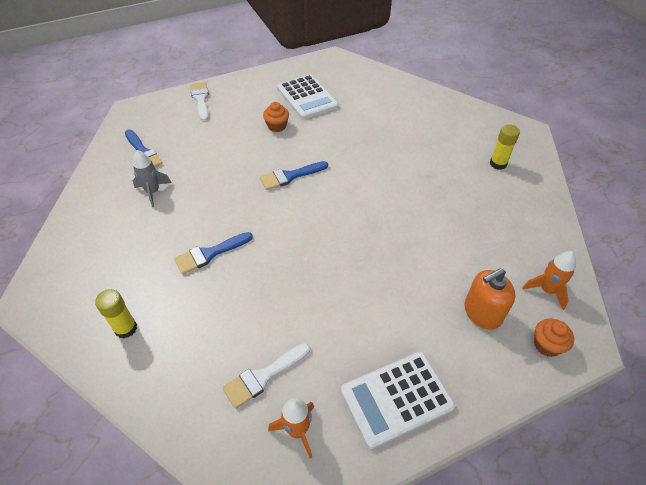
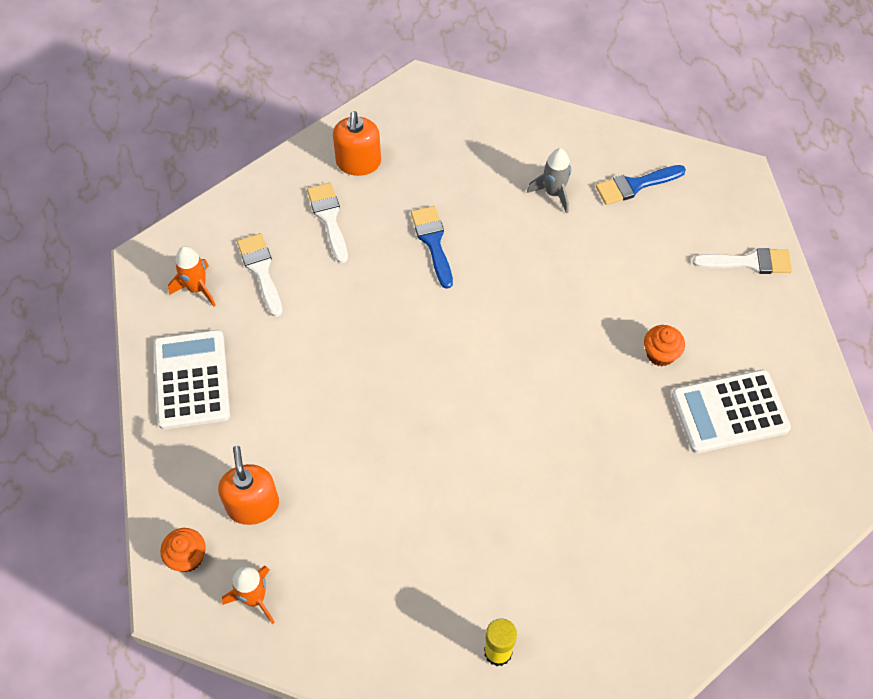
camera: 105 degrees right, 10 degrees up
yellow glue stick [95,289,137,338] -> orange soap dispenser [333,111,381,176]
blue brush [260,161,328,190] -> none
none -> white brush [307,183,348,263]

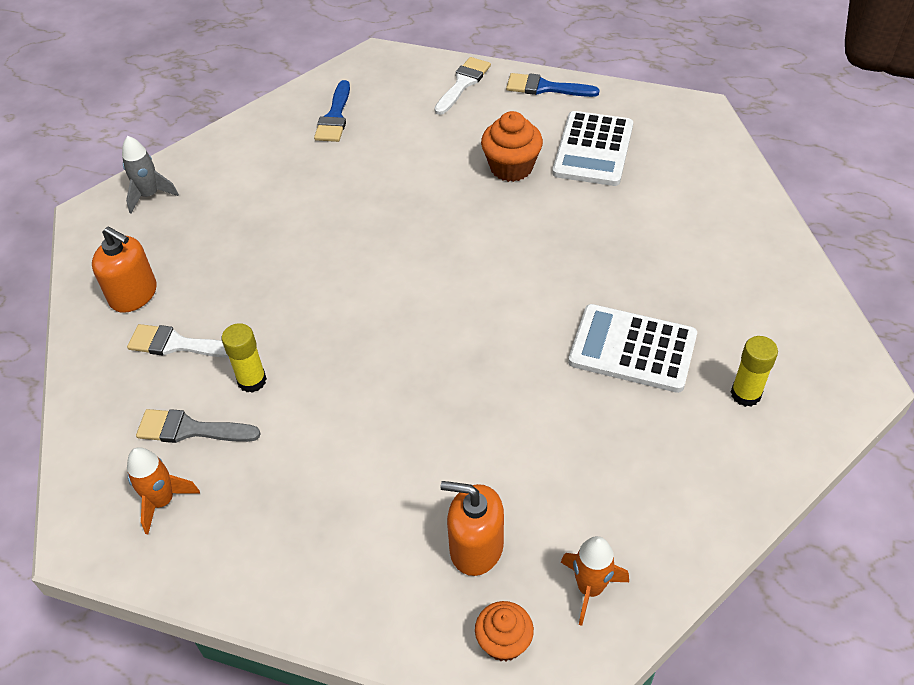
camera: 60 degrees left, 10 degrees down
white calculator [154,330,230,430] -> white calculator moved to [568,304,697,393]
white brush [237,233,282,317] -> grey brush [136,409,261,443]
blue brush [411,206,453,289] -> blue brush moved to [506,73,600,97]
grey rocket [527,148,571,213] -> grey rocket moved to [122,136,179,213]
orange cupcake [644,325,685,366] -> orange cupcake [481,111,543,182], size x1.52
none -> yellow glue stick [222,323,267,393]

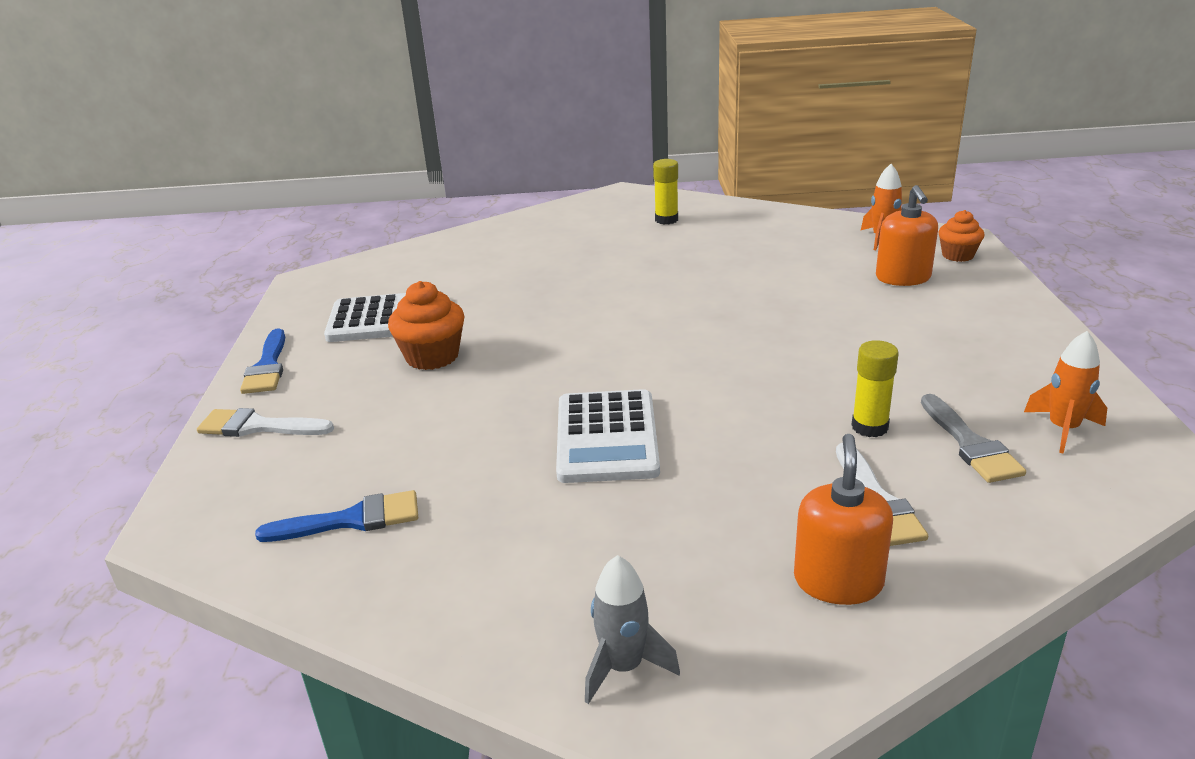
camera: 110 degrees left, 20 degrees down
white calculator [568,304,697,393] -> white calculator moved to [556,389,660,483]

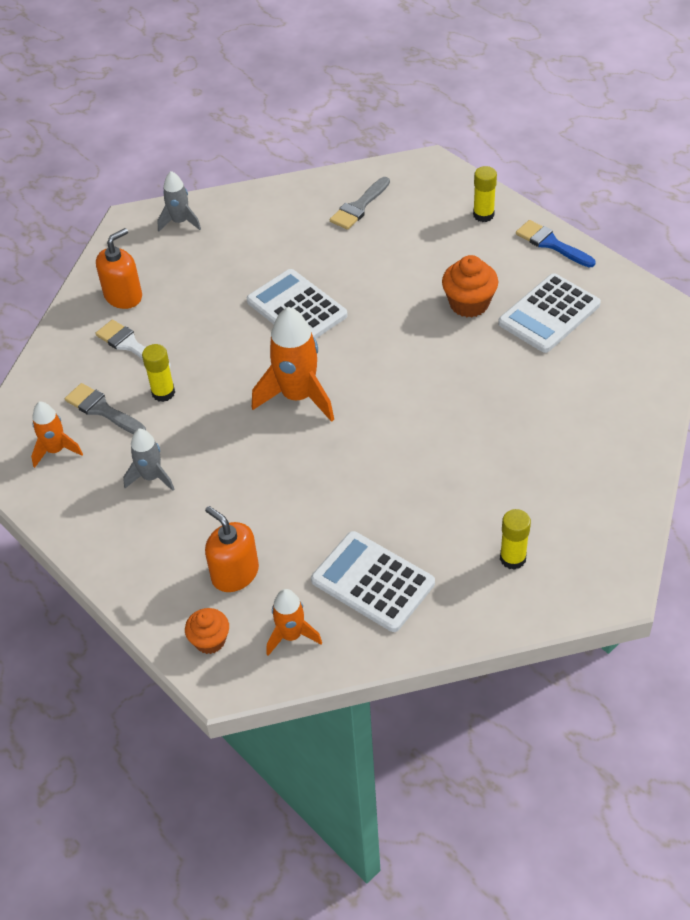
camera: 140 degrees right, 20 degrees up
white brush [197,408,334,437] -> yellow glue stick [473,166,497,222]
blue brush [255,490,418,542] -> grey brush [330,177,390,230]
orange soap dispenser [794,434,893,605] -> orange soap dispenser turned 105 degrees counterclockwise [96,228,142,309]
none -> grey rocket [123,429,175,491]
none -> orange rocket [252,307,334,422]
none -> white calculator [311,531,435,632]

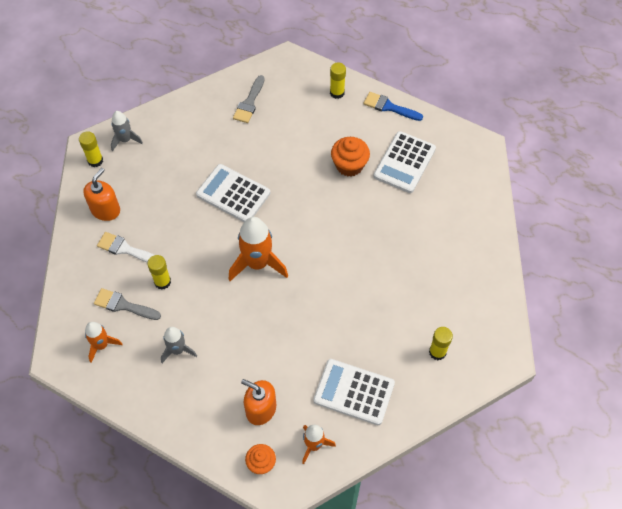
camera: 20 degrees left, 10 degrees up
none -> yellow glue stick [79,131,103,167]

